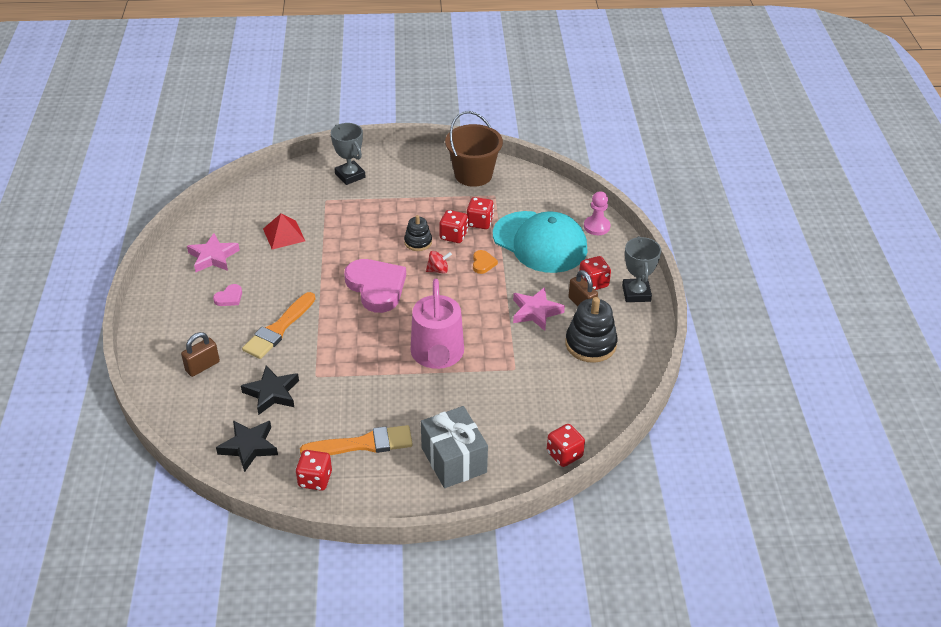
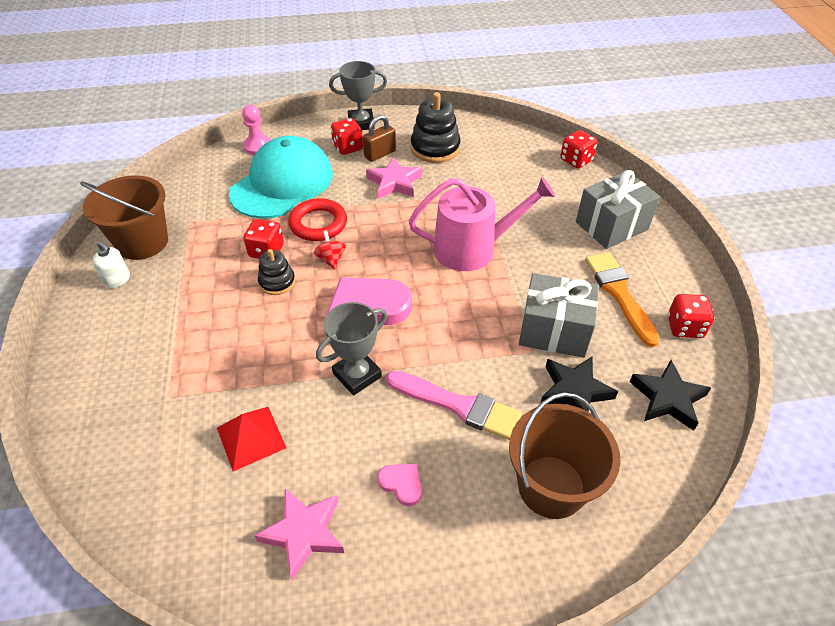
camera: 95 degrees left, 5 degrees up
brown padlock [181,332,220,377] -> brown bucket [509,392,621,519]
orange brush [242,292,316,359] -> pink brush [386,371,522,440]
grey trophy [331,123,366,185] -> grey trophy moved to [316,302,387,395]
red dice [467,197,494,229] -> none
orange heart [473,250,498,274] -> red ring [288,198,347,241]
none -> white soap dispenser [92,241,130,288]
none -> grey gift [519,273,599,358]

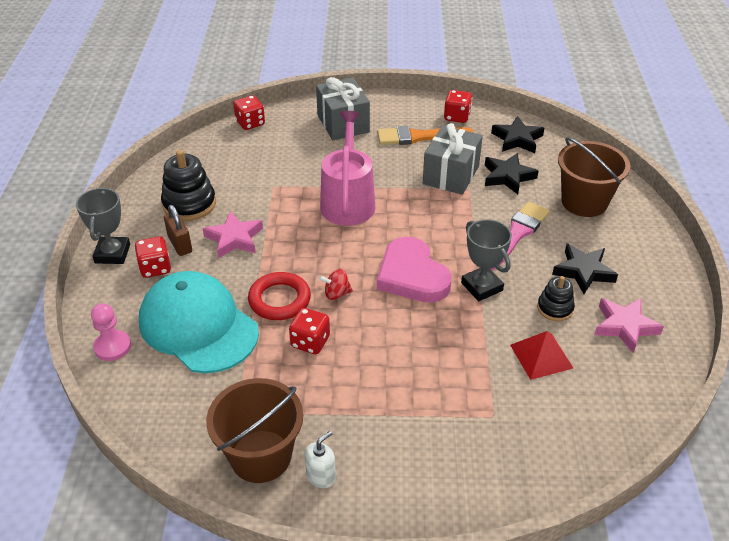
camera: 80 degrees left, 5 degrees down
black stacking toy [258,249,295,295] -> black stacking toy moved to [537,276,575,321]
pink heart [377,464,422,506] -> black star [552,244,618,294]

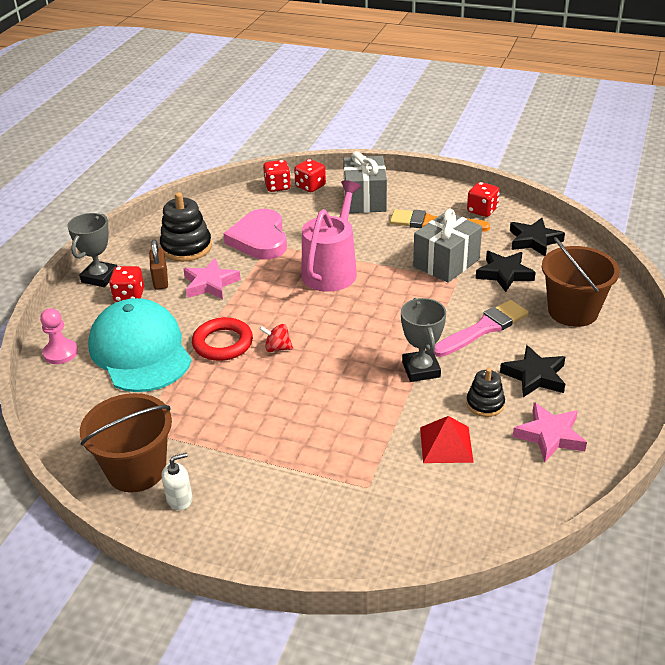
camera: 20 degrees right, 5 degrees down
red dice [289,308,330,354] -> red dice moved to [294,159,326,192]
pink heart [377,237,452,303] -> pink heart moved to [223,209,287,259]

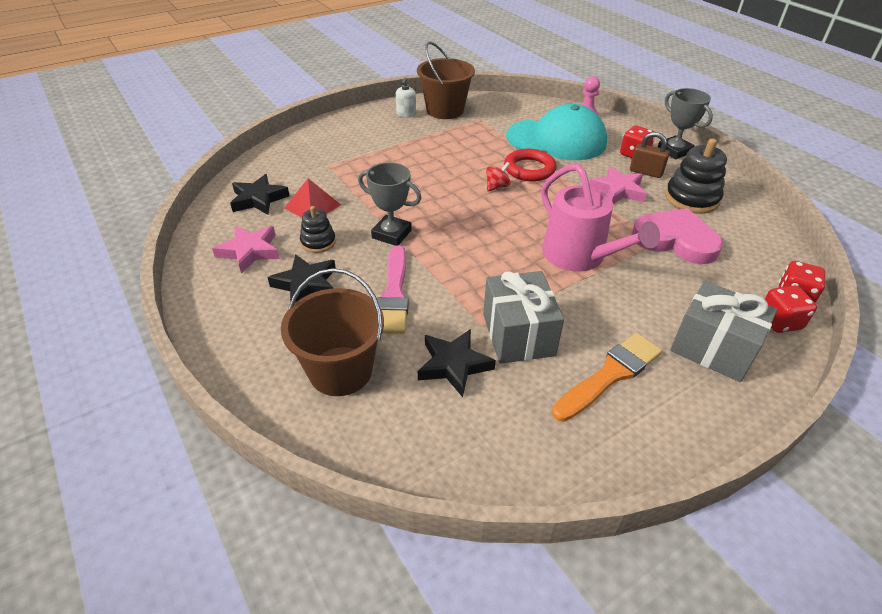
camera: 125 degrees right, 5 degrees up
red dice [467,182,500,217] -> none
black star [510,218,565,256] -> black star moved to [230,174,290,215]

